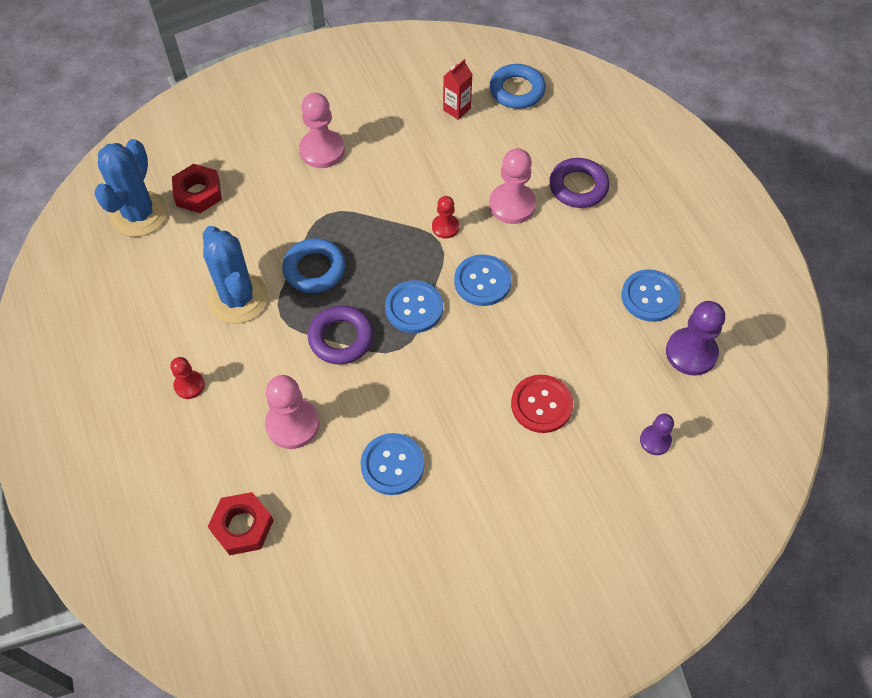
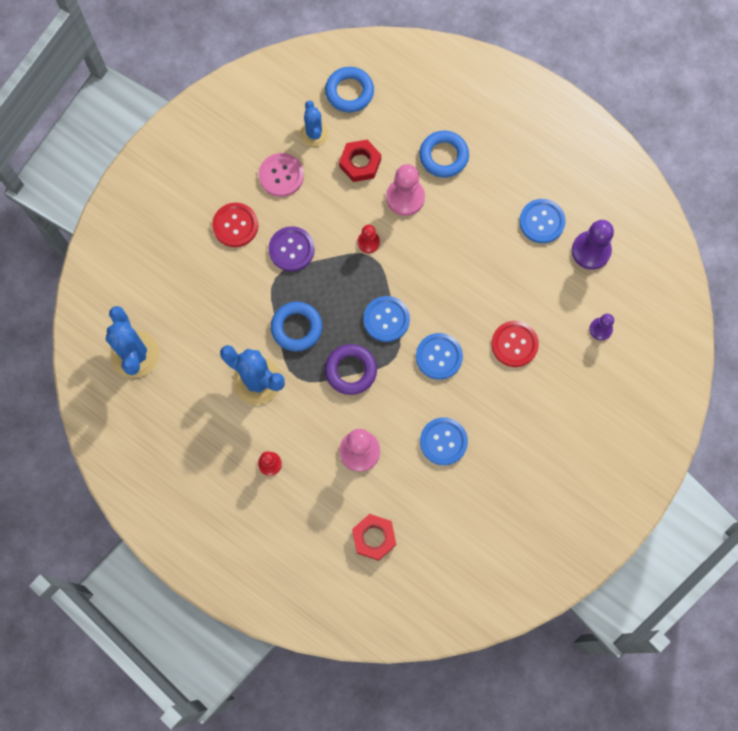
camera: 30 degrees left, 15 degrees up
red nut [172,164,222,213] -> red nut moved to [339,140,381,182]
pink pawn [299,93,345,168] -> red button [212,203,258,247]
red carton [443,59,473,120] -> blue cactus [300,101,329,147]
blue button [454,255,512,306] -> blue button moved to [416,333,463,380]
purple ring [549,158,609,208] -> blue ring [419,131,469,178]
none -> pink button [259,153,304,197]
none -> purple button [269,226,315,271]

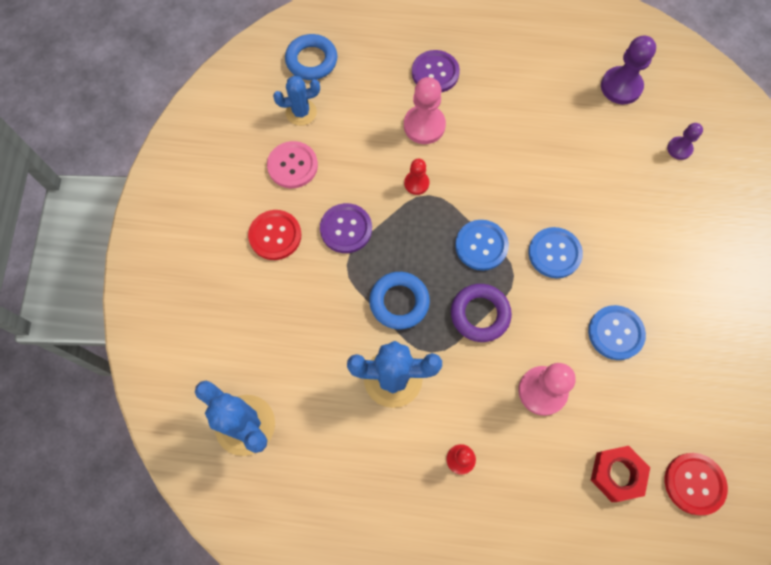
camera: 30 degrees left, 5 degrees down
blue cactus [300,101,329,147] -> blue cactus turned 60 degrees counterclockwise [273,76,320,126]
red nut [339,140,381,182] -> none
blue ring [419,131,469,178] -> purple button [412,50,460,93]
red button [491,321,539,367] -> red button moved to [665,453,728,515]
blue button [519,199,566,243] -> none

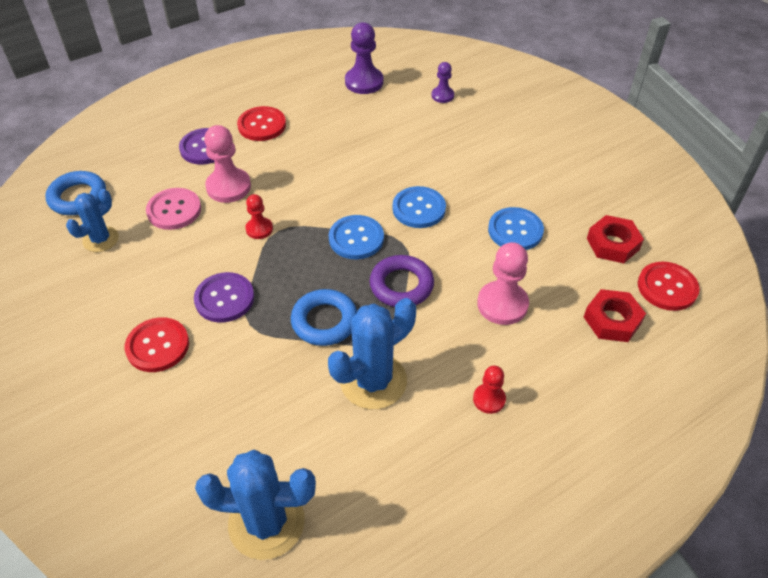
camera: 40 degrees left, 20 degrees down
pink button [267,141,318,188] -> pink button moved to [146,188,201,230]
none -> red button [237,106,286,141]
none -> red nut [587,215,644,263]

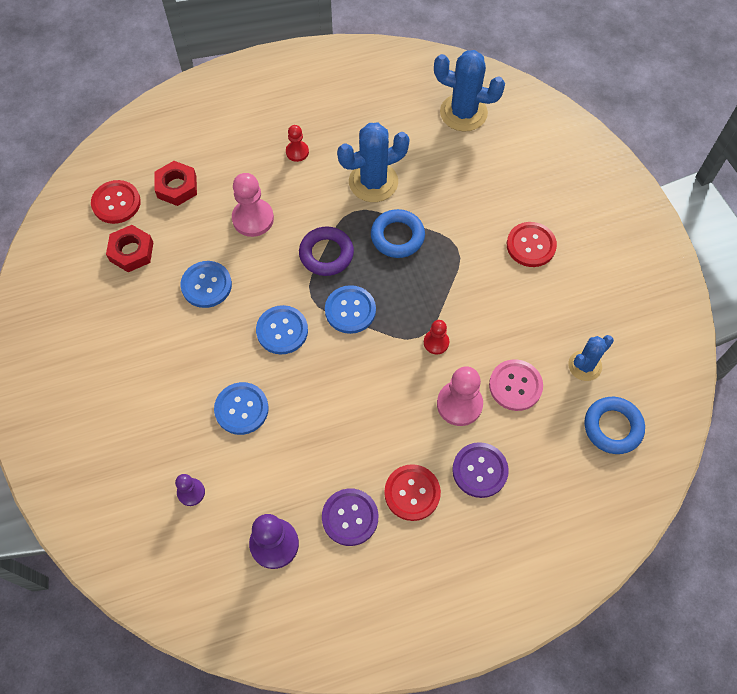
camera: 165 degrees left, 15 degrees up
purple button [194,272,254,322] -> purple button moved to [322,488,378,546]
none -> blue button [214,382,269,435]

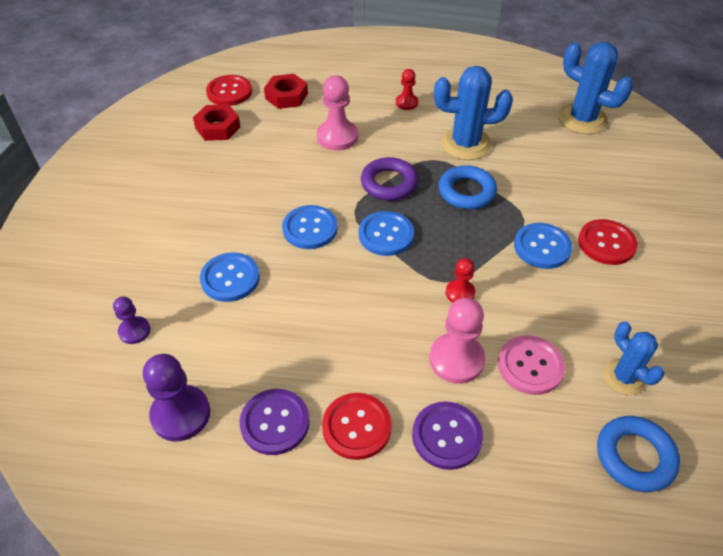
camera: 25 degrees right, 15 degrees down
blue button [180,261,232,308] -> blue button moved to [514,223,572,269]
blue cactus [568,335,614,381] -> blue cactus turned 75 degrees clockwise [603,322,664,395]

